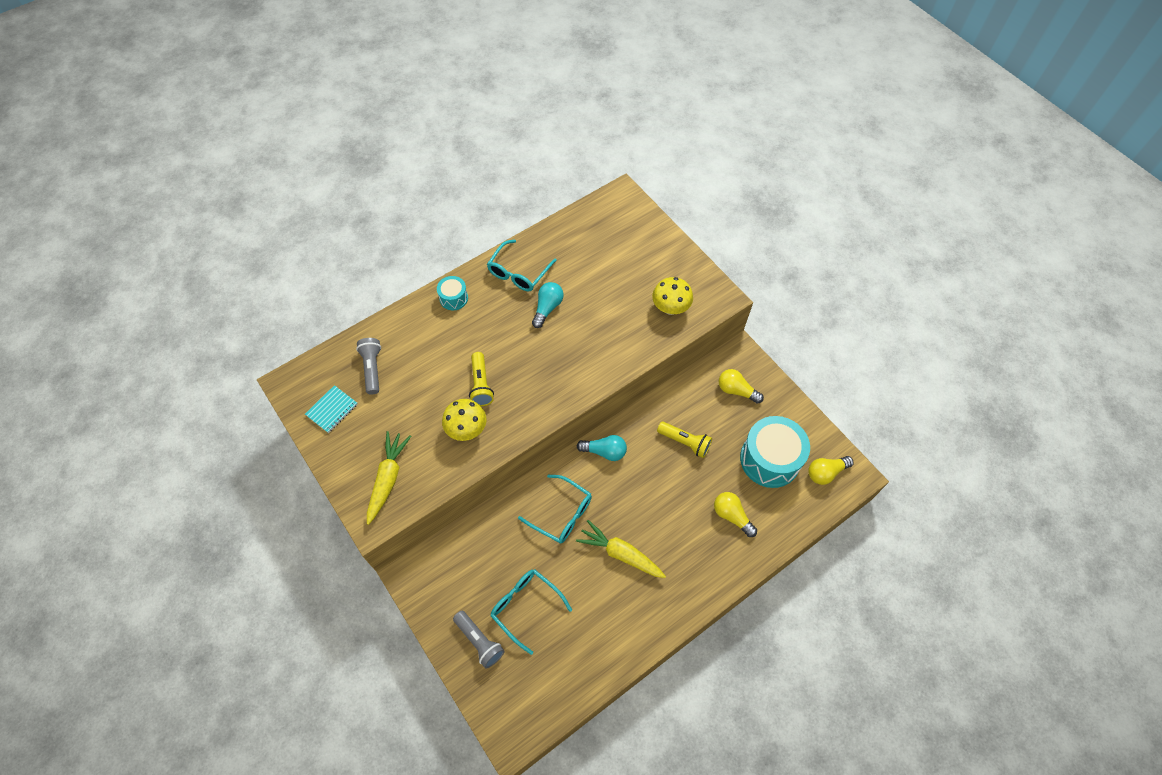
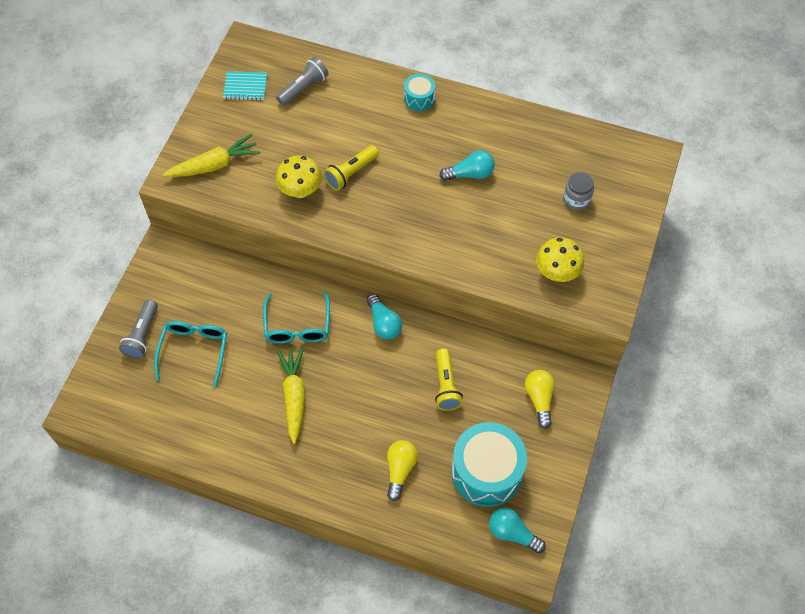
camera: 55 degrees right, 0 degrees up
turquoise glasses [487,239,557,291] -> none
yellow light bulb [808,456,854,485] -> turquoise light bulb [489,508,546,553]
none -> grey jar [563,172,594,210]

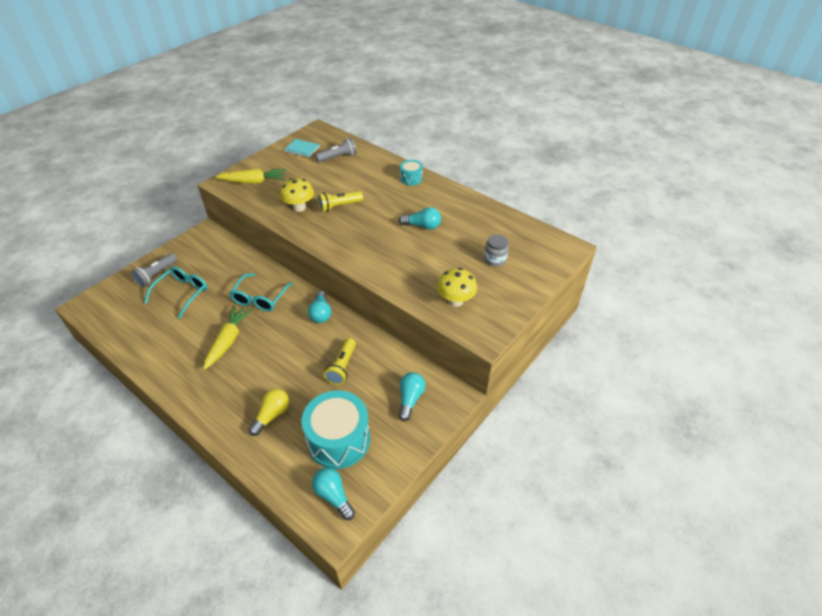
camera: 20 degrees right, 15 degrees down
yellow light bulb [525,370,555,429] -> turquoise light bulb [399,372,426,421]

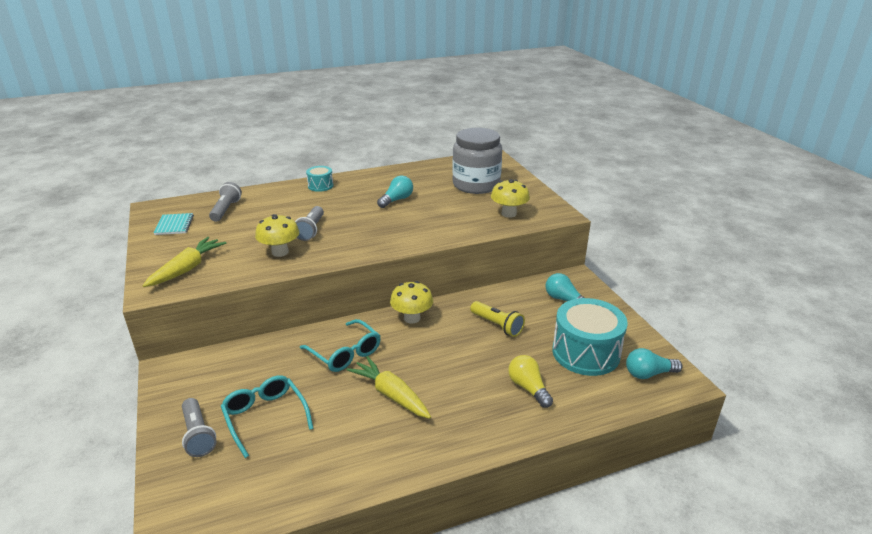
camera: 60 degrees left, 15 degrees down
turquoise notebook [284,139,320,158] -> turquoise notebook turned 60 degrees counterclockwise [153,213,194,235]
turquoise light bulb [308,291,331,323] -> yellow mushroom [390,281,433,323]
yellow flashlight [318,191,363,212] -> grey flashlight [295,206,324,241]
grey jar [484,234,509,266] -> grey jar [452,128,502,194], size x2.22

